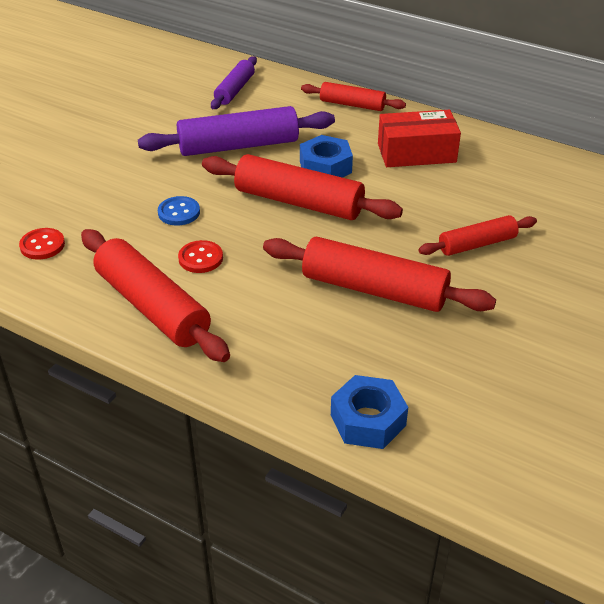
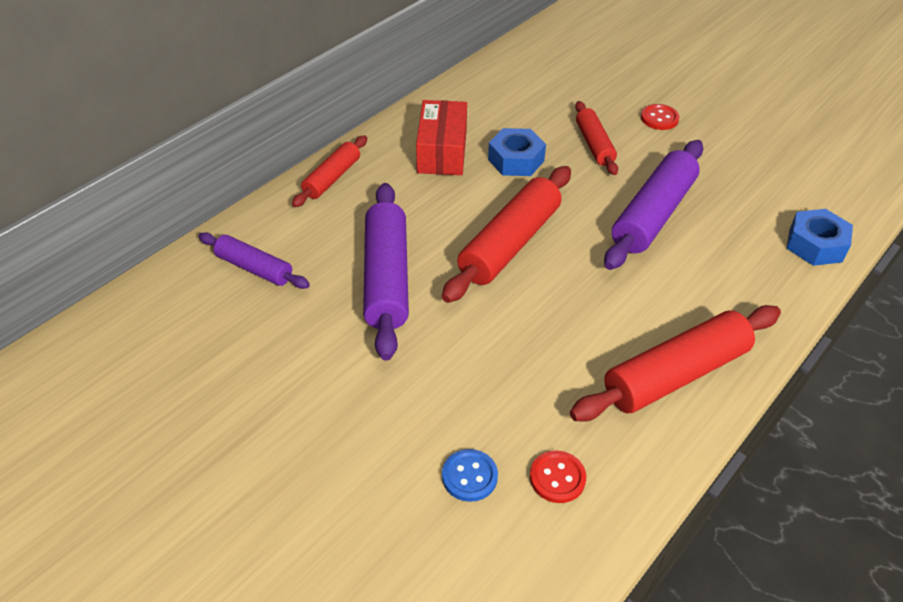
camera: 80 degrees left, 5 degrees up
blue button [158,196,200,226] -> blue button moved to [442,449,498,502]
red button [178,240,223,273] -> red button moved to [641,104,680,130]
red rolling pin [263,237,496,312] -> purple rolling pin [604,140,703,270]
blue nut [300,135,353,178] -> blue nut moved to [488,128,546,176]

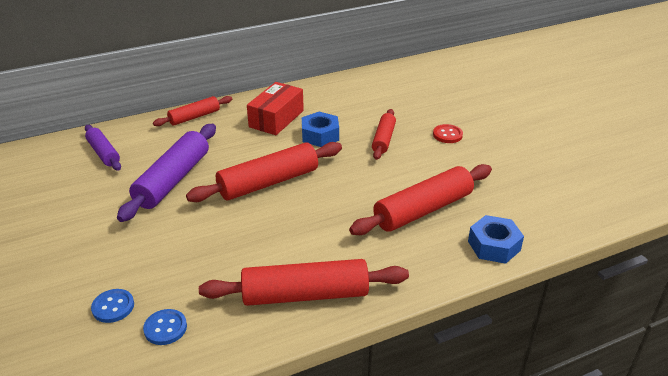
camera: 25 degrees right, 10 degrees down
red button [530,450,586,503] -> blue button [143,309,187,345]
purple rolling pin [604,140,703,270] -> none
none -> red rolling pin [349,164,492,235]

